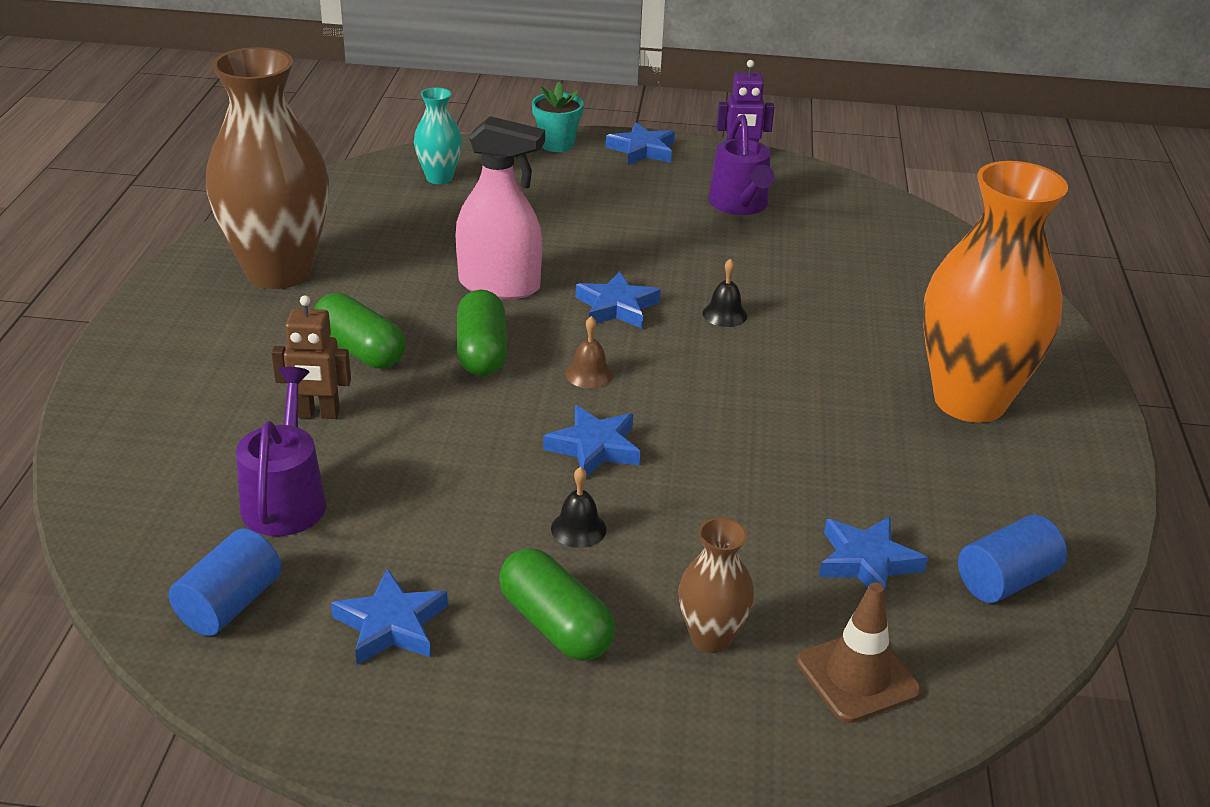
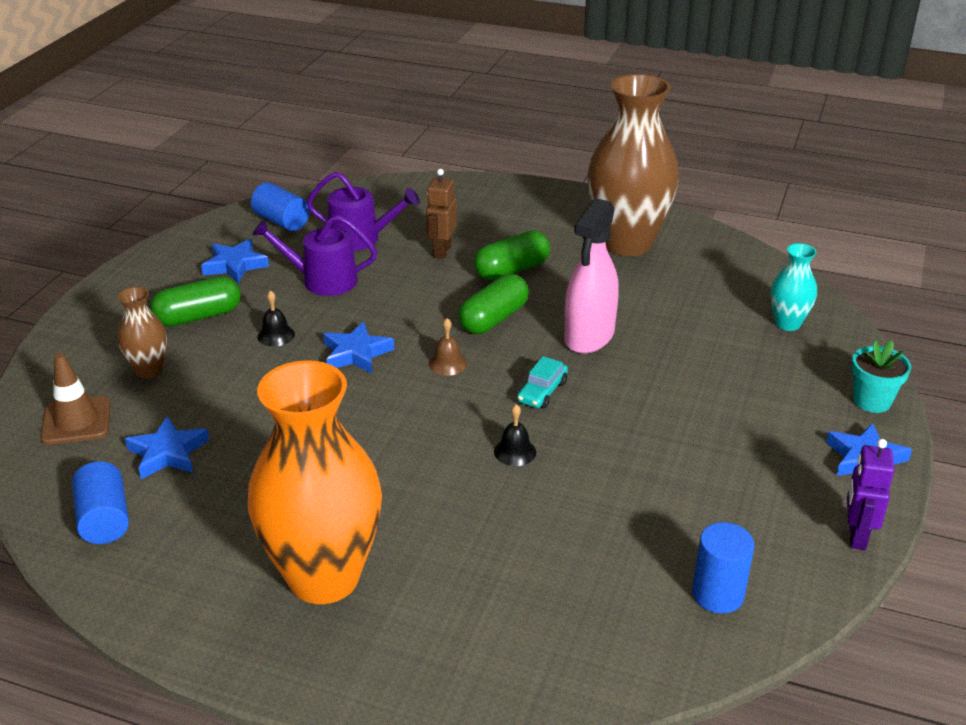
camera: 105 degrees right, 0 degrees up
green capsule [457,290,507,376] -> green capsule turned 60 degrees counterclockwise [458,274,529,334]
blue star [575,271,661,328] -> turquoise car [517,356,568,408]
purple watering can [708,114,774,215] -> purple watering can moved to [252,215,377,296]
none -> blue cylinder [692,522,755,614]

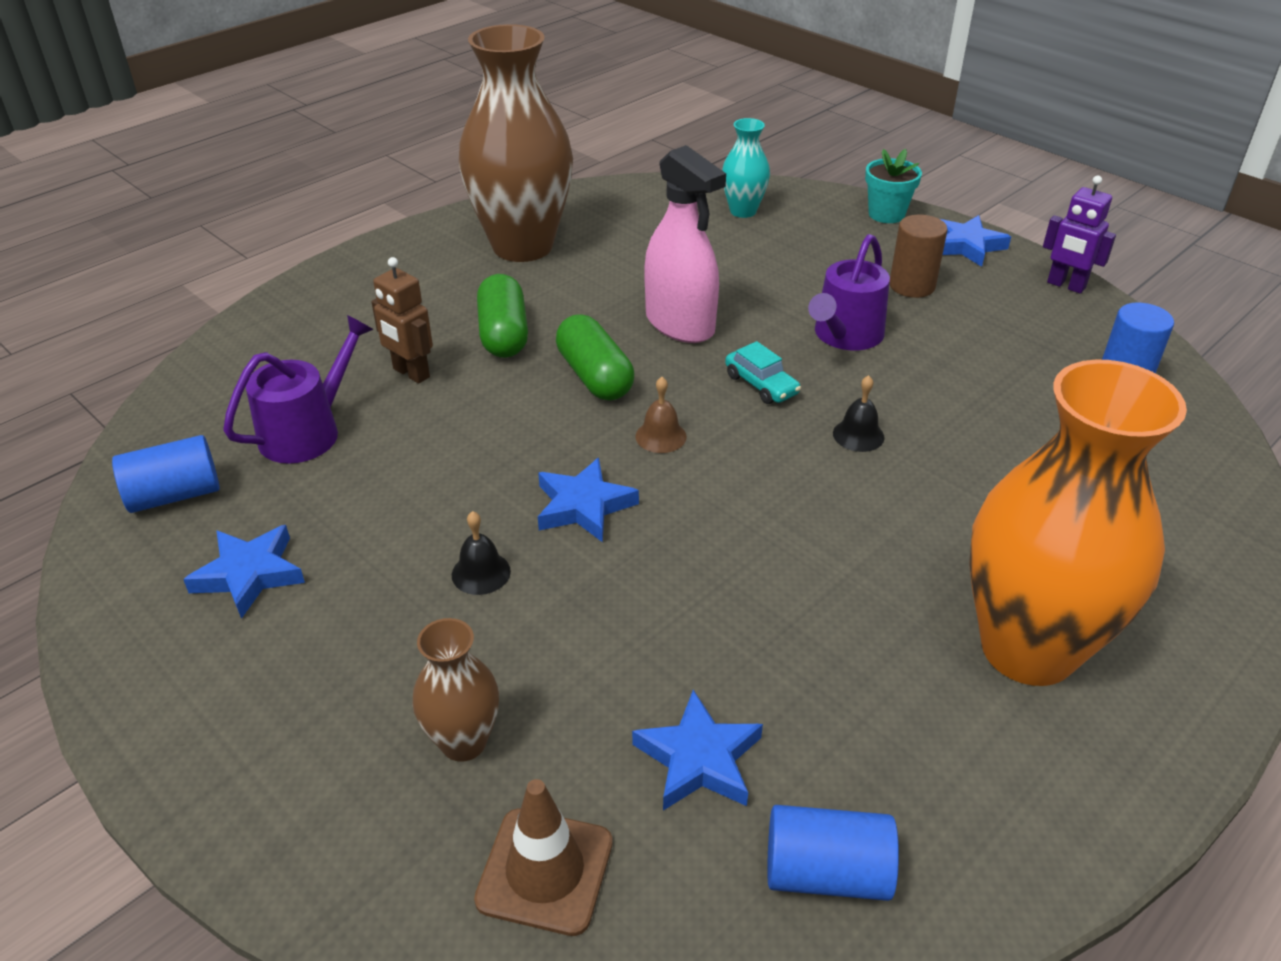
camera: 65 degrees left, 5 degrees up
green capsule [150,276,241,326] -> none
purple watering can [252,215,377,296] -> purple watering can moved to [808,234,890,351]
none -> brown cylinder [889,215,947,298]

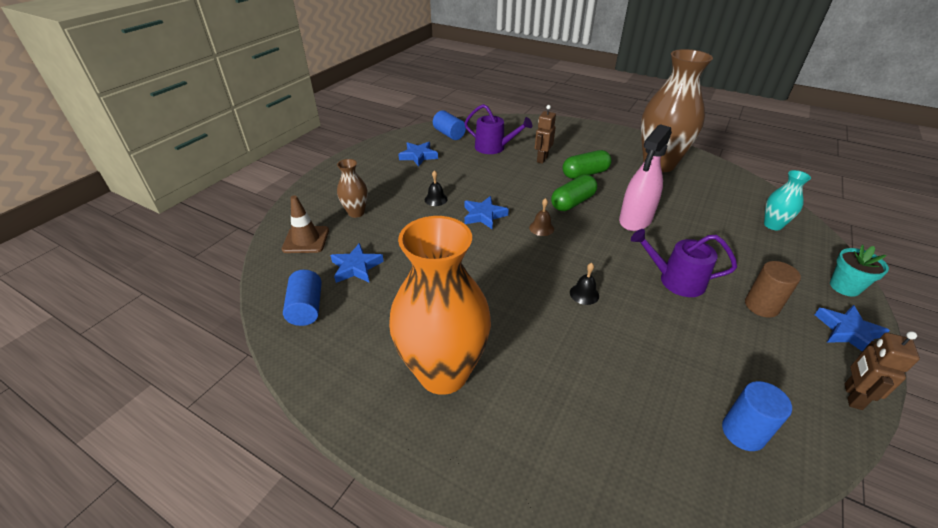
camera: 75 degrees right, 0 degrees up
turquoise car [725,341,801,404] -> none
purple robot [1043,176,1116,294] -> brown robot [844,331,920,410]

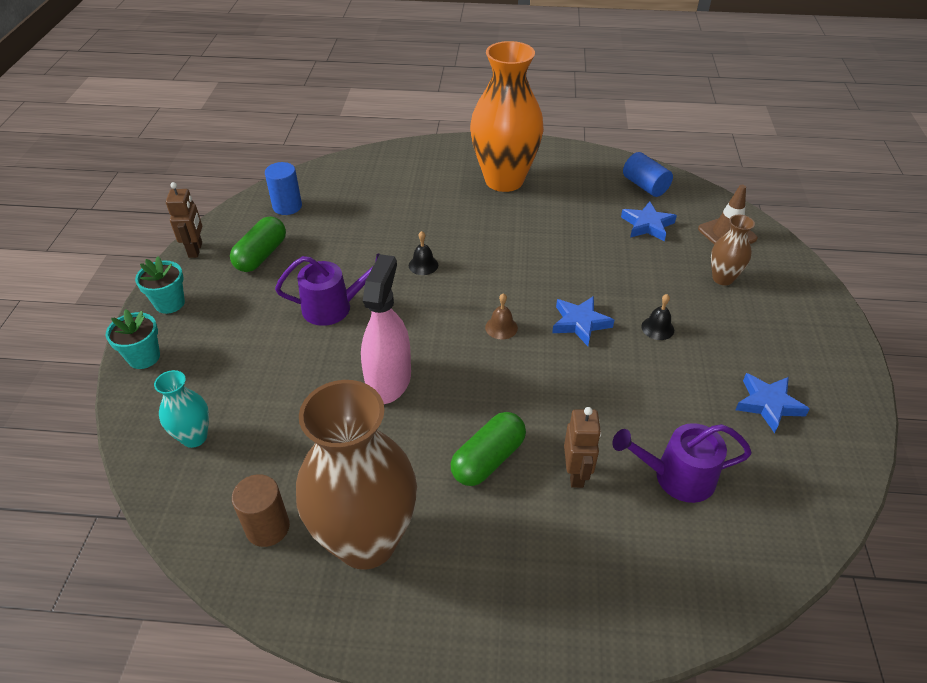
camera: 155 degrees right, 5 degrees up
blue cylinder [433,110,466,140] -> none
green capsule [551,175,598,211] -> green capsule moved to [230,216,286,272]
brown cylinder [745,261,801,318] -> brown cylinder moved to [232,474,290,547]
blue star [815,305,890,351] -> turquoise flower pot [135,256,185,314]

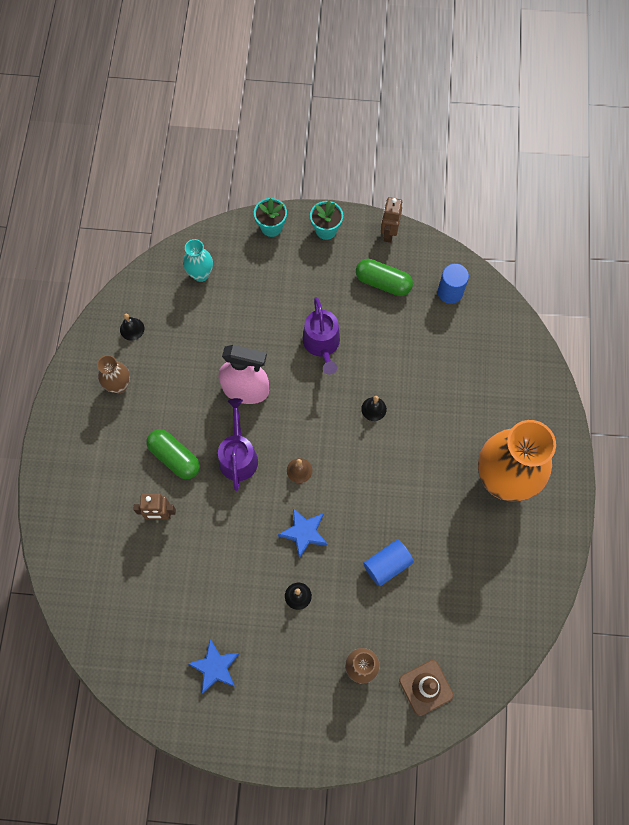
camera: 90 degrees right, 25 degrees up
brown robot [166,182,202,258] -> brown robot turned 105 degrees clockwise [381,197,402,243]
brown cylinder [232,474,290,547] -> black bell [120,313,145,341]
brown vase [296,380,417,570] -> brown vase [97,355,130,393], size x0.46
purple watering can [612,423,752,503] -> purple watering can moved to [218,398,258,491]
blue star [621,201,677,242] -> none
blue cylinder [623,152,673,197] -> blue cylinder moved to [363,539,414,587]

